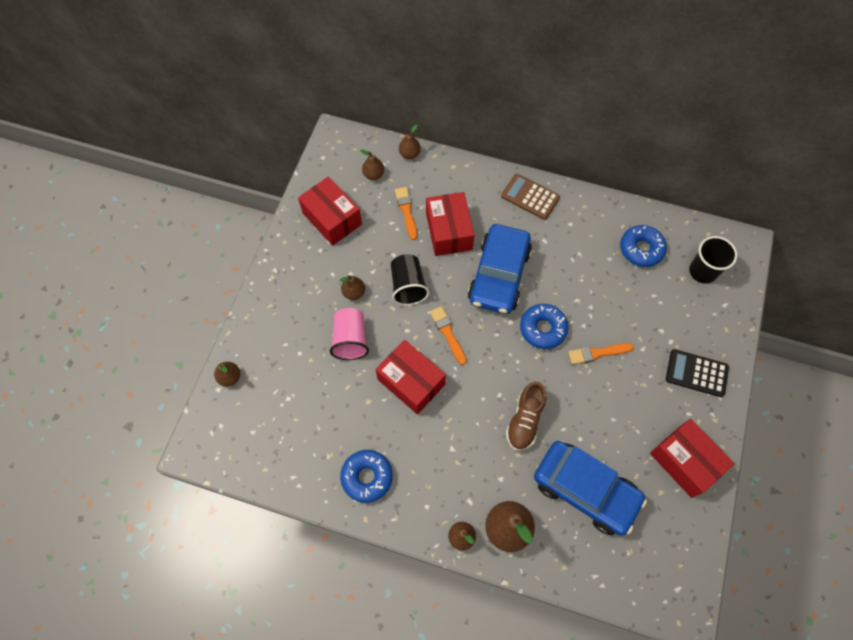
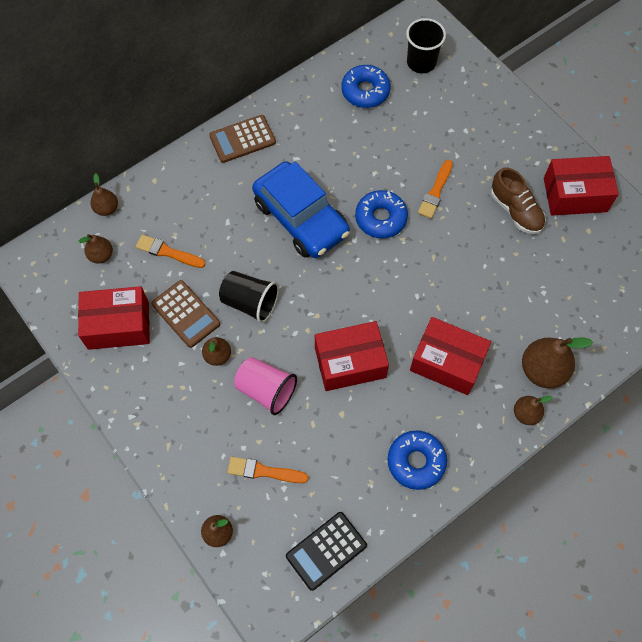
camera: 55 degrees left, 0 degrees up
red box [426,192,474,256] -> red box moved to [410,317,491,395]
orange brush [430,306,467,365] -> orange brush moved to [227,457,309,483]
brown shoe [506,382,546,451] -> brown shoe moved to [491,167,546,234]
blue car [534,441,647,536] -> none
black calculator [666,349,729,397] -> black calculator moved to [286,512,367,591]
none -> brown calculator [151,280,220,348]

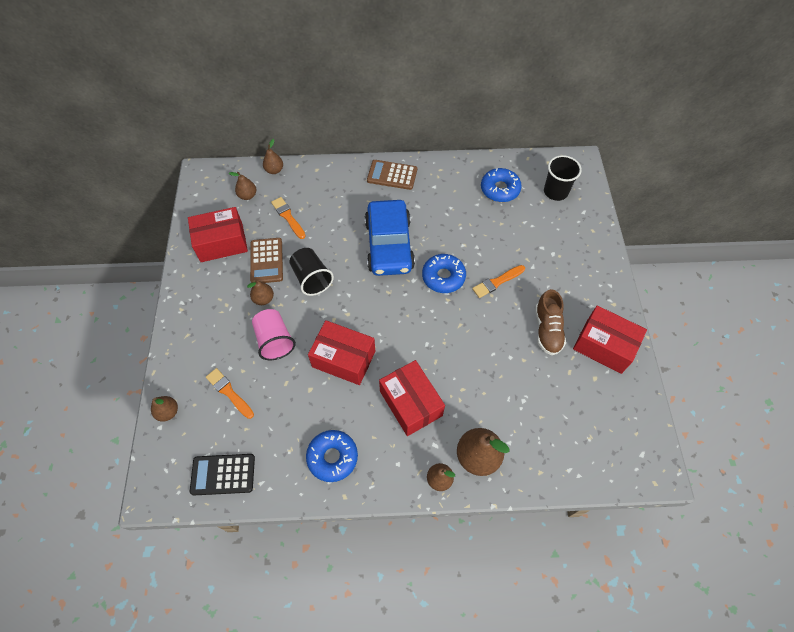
camera: 35 degrees right, 5 degrees down
red box [78,286,150,350] -> red box turned 45 degrees counterclockwise [188,207,248,262]

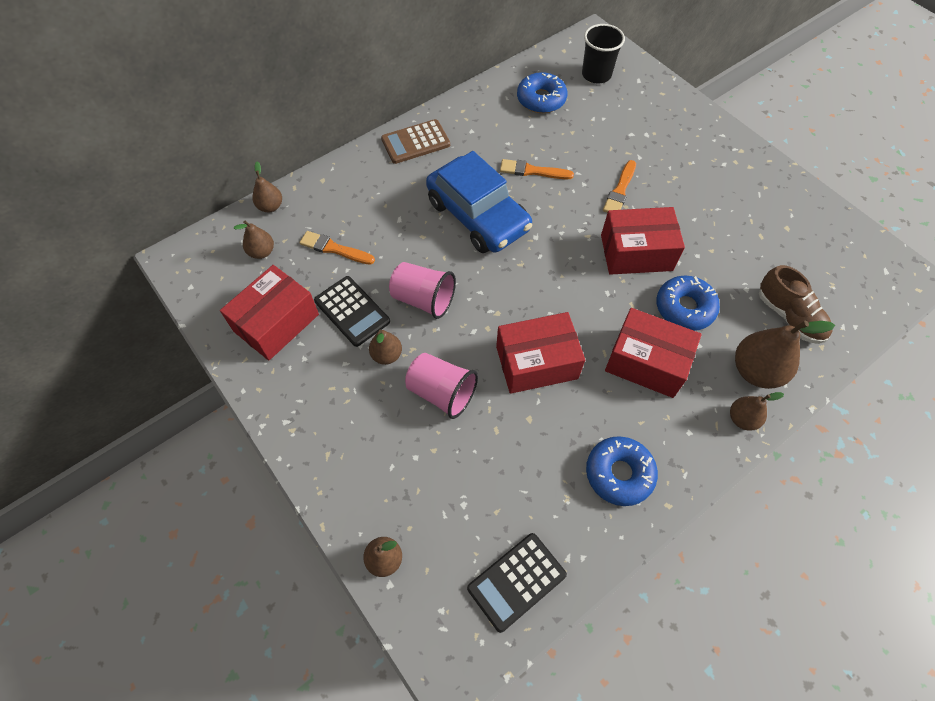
camera: 35 degrees left, 0 degrees up
orange brush [206,368,254,419] -> orange brush moved to [500,159,574,180]
brown calculator [250,238,283,283] -> black calculator [314,276,390,347]
black cup [290,248,334,296] -> pink cup [389,262,456,319]
blue donut [422,254,466,293] -> blue donut moved to [656,276,720,331]
brown shoe [535,289,566,355] -> brown shoe moved to [759,265,833,344]
red box [573,305,647,374] -> red box moved to [601,207,685,275]

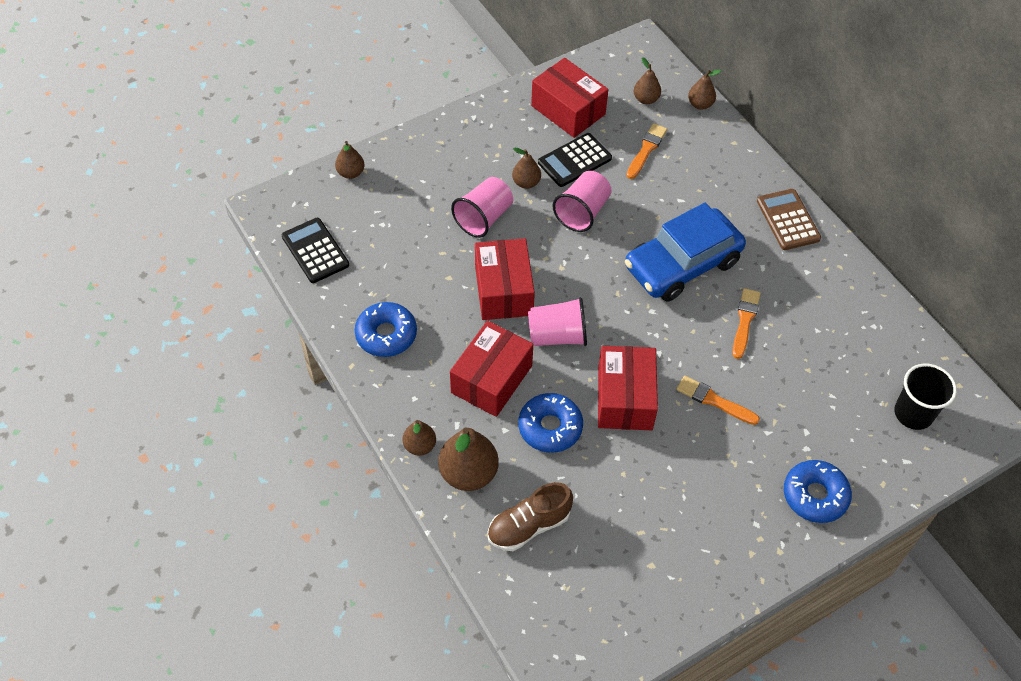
camera: 95 degrees right, 5 degrees down
blue donut [517,72,567,113] -> blue donut moved to [784,460,852,523]
none -> pink cup [528,297,587,346]

